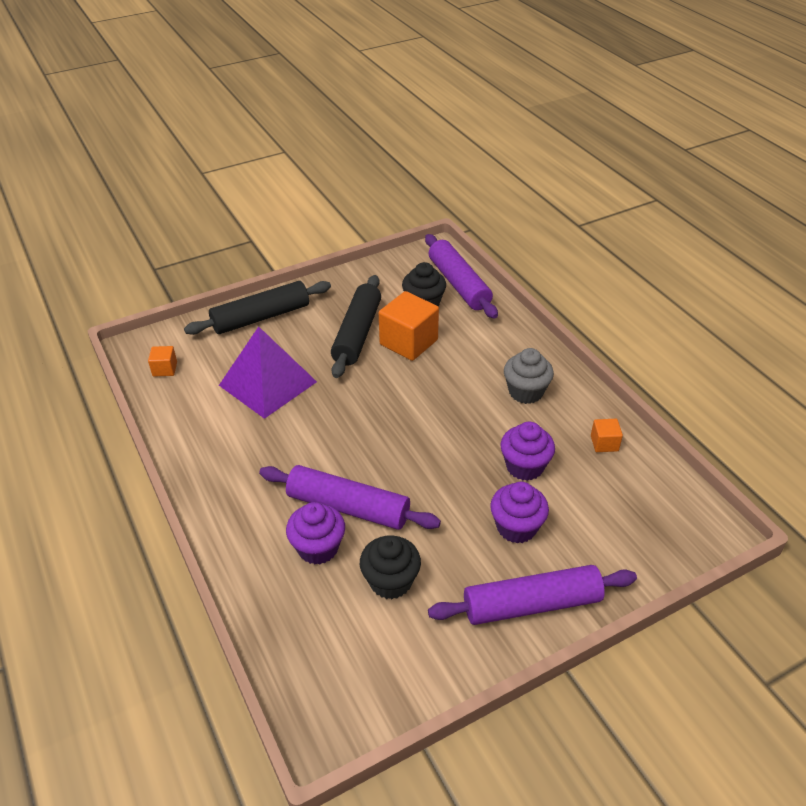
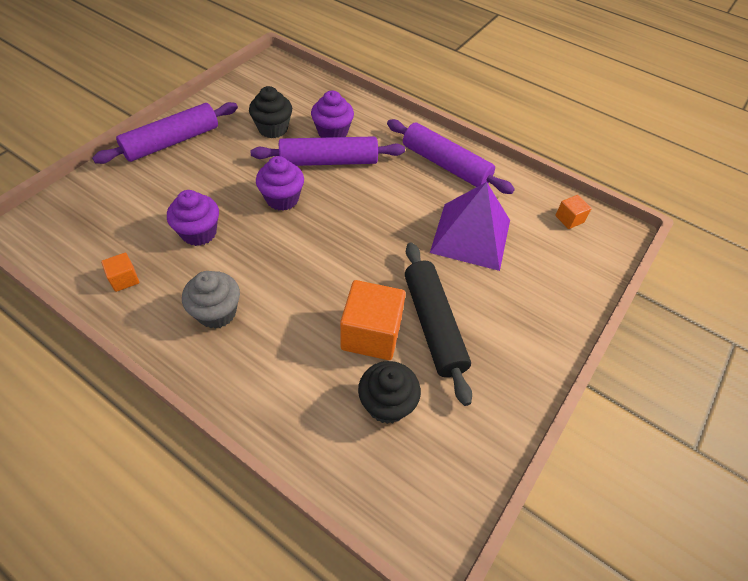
camera: 150 degrees right, 10 degrees up
black rolling pin [184,281,331,335] -> none
purple rolling pin [425,234,498,319] -> purple rolling pin moved to [387,119,515,194]
purple cupcake [490,482,549,544] -> purple cupcake moved to [256,156,304,211]

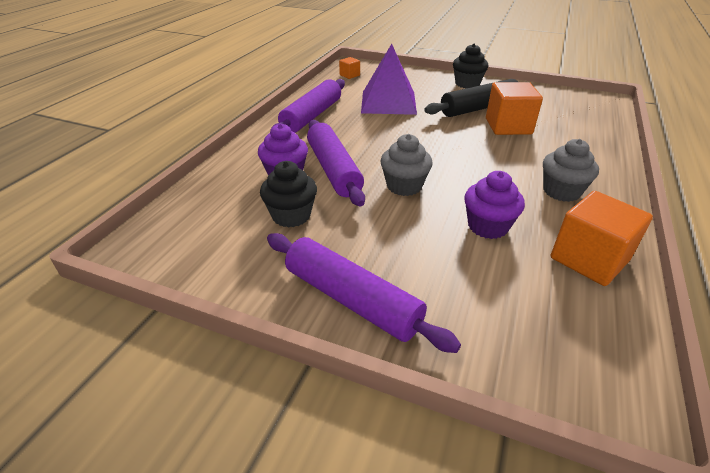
camera: 100 degrees left, 15 degrees down
orange cube [101,253,139,292] -> orange cube [551,191,653,286], size x2.04
purple cupcake [256,156,304,211] -> grey cupcake [380,134,433,196]
black cupcake [358,361,421,424] -> black cupcake moved to [453,44,488,88]

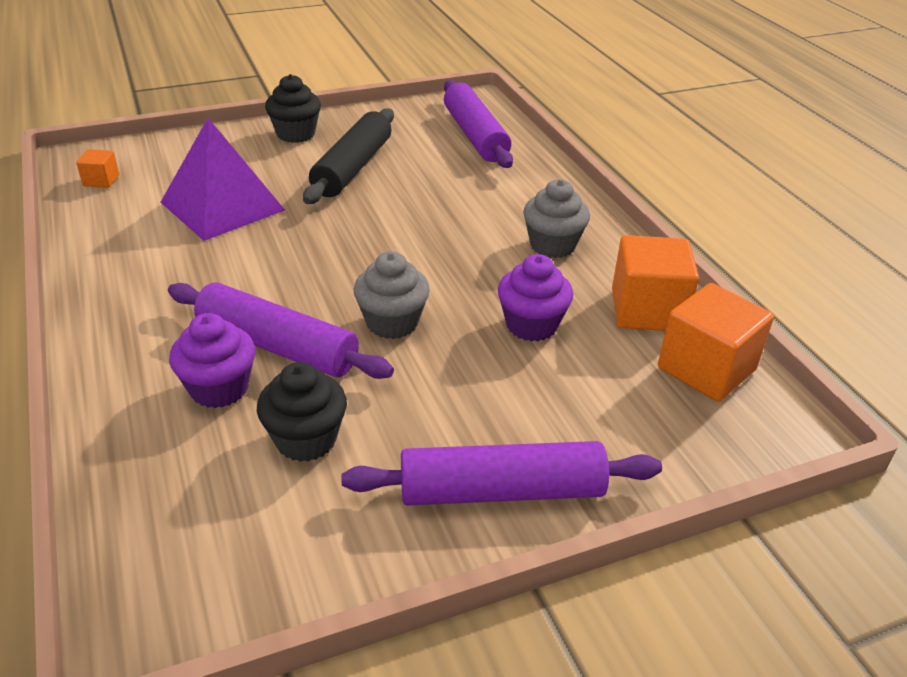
camera: 45 degrees left, 0 degrees up
purple rolling pin [272,79,345,133] -> purple rolling pin moved to [444,80,513,168]
orange cube [486,82,543,135] -> orange cube moved to [658,283,774,402]

